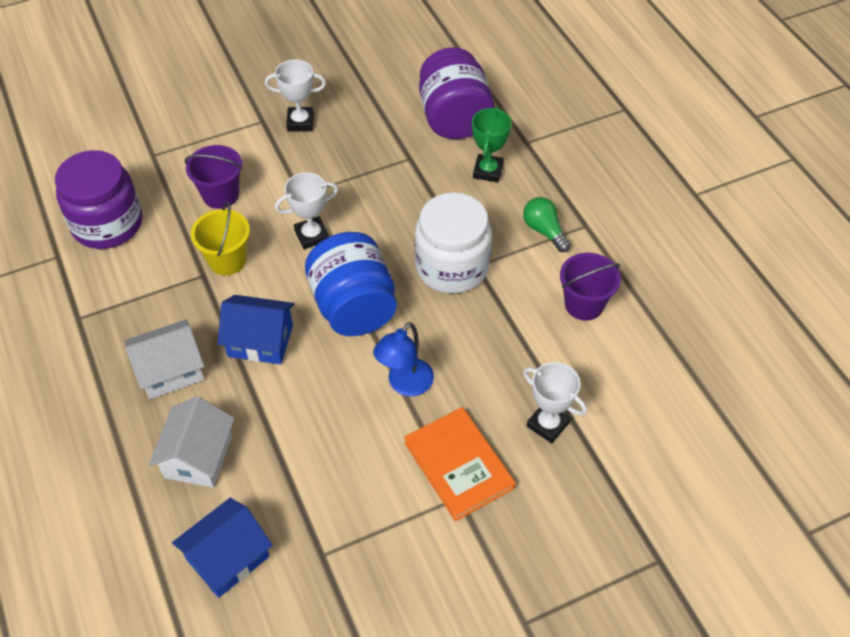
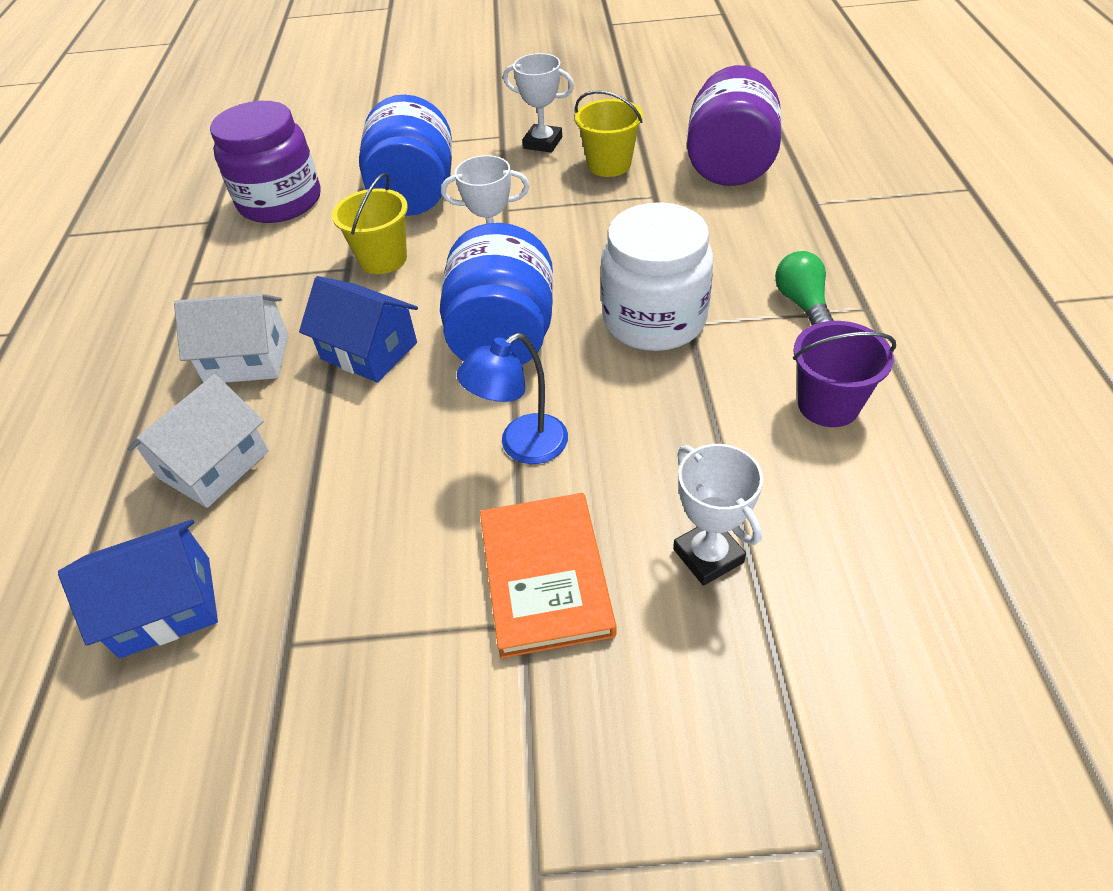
camera: 25 degrees right, 5 degrees down
purple bucket [184,145,242,209] -> blue jar [359,95,452,216]
green trophy [472,107,512,182] -> none
none -> yellow bucket [575,90,643,177]

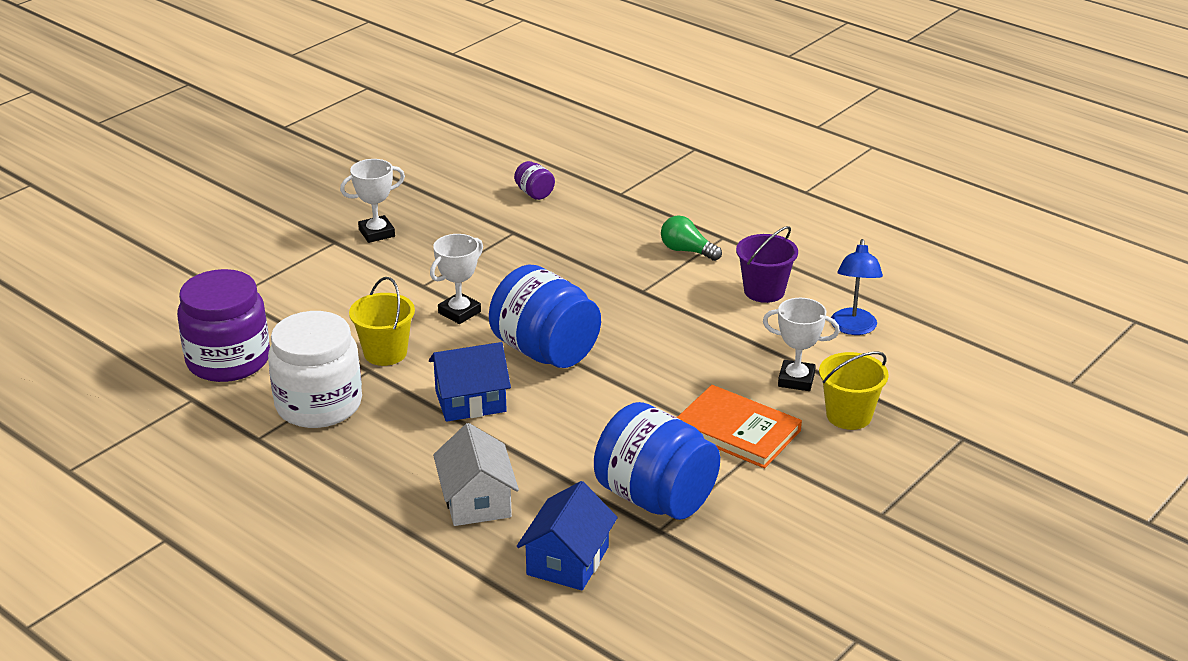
camera: 50 degrees left, 15 degrees down
white house [174,293,289,383] -> none
blue jar [359,95,452,216] -> blue jar moved to [594,402,720,520]
blue lamp [457,333,568,464] -> blue lamp moved to [831,239,883,335]
yellow bucket [575,90,643,177] -> yellow bucket moved to [819,352,889,430]
white jar [601,202,713,351] -> white jar moved to [268,311,362,428]
purple jar [687,65,781,186] -> purple jar [514,161,555,200], size x0.43

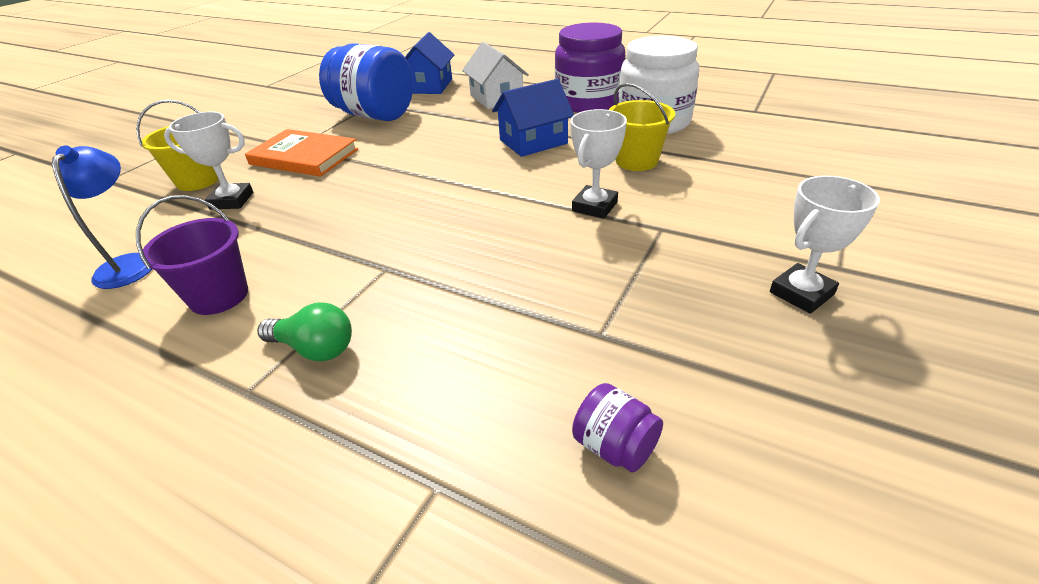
camera: 170 degrees right, 5 degrees up
purple jar [177,269,270,382] -> purple jar moved to [555,22,625,113]
blue jar [489,265,601,368] -> none

